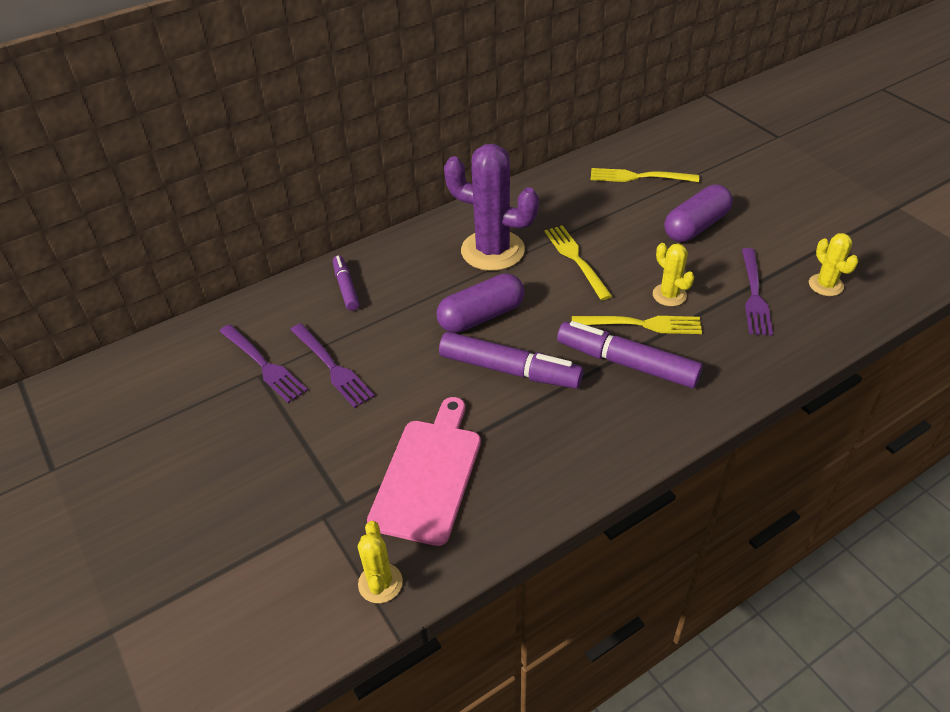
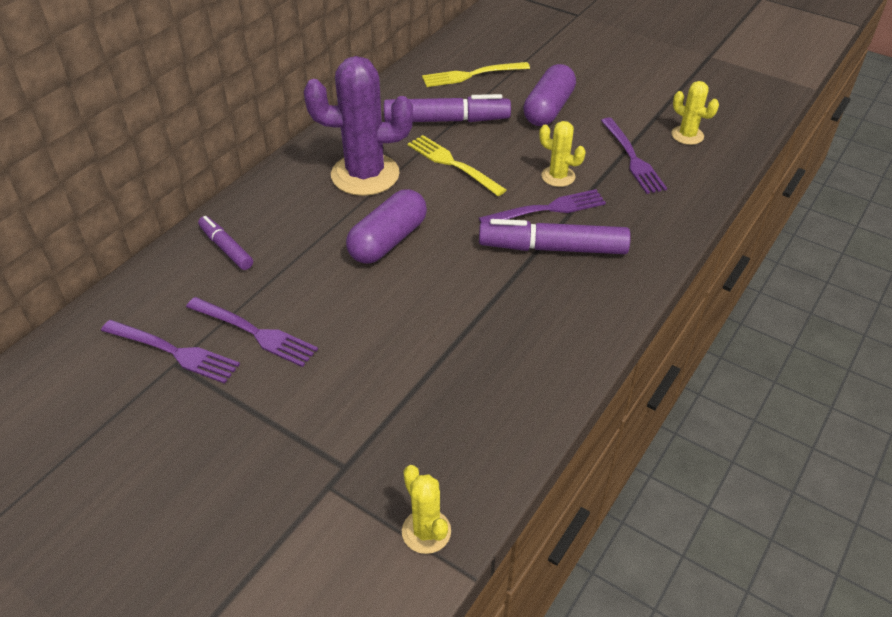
camera: 25 degrees left, 0 degrees up
pink cutting board [367,397,481,546] -> none
purple marker [439,332,583,389] -> purple marker moved to [384,94,511,122]
yellow fork [572,316,702,334] -> purple fork [479,189,606,223]

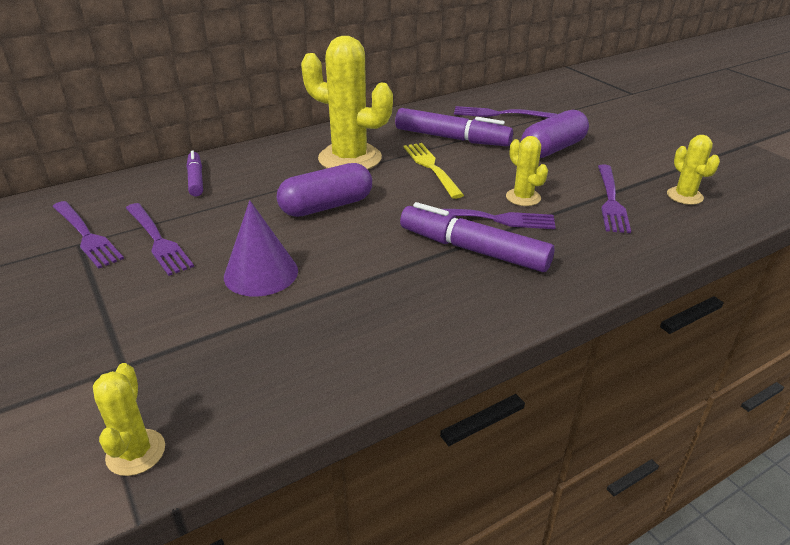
camera: 25 degrees right, 10 degrees down
purple cactus [304,56,413,196] -> yellow cactus [301,36,393,169]
yellow fork [422,62,530,87] -> purple fork [454,106,557,118]
none -> purple cone [224,200,298,297]

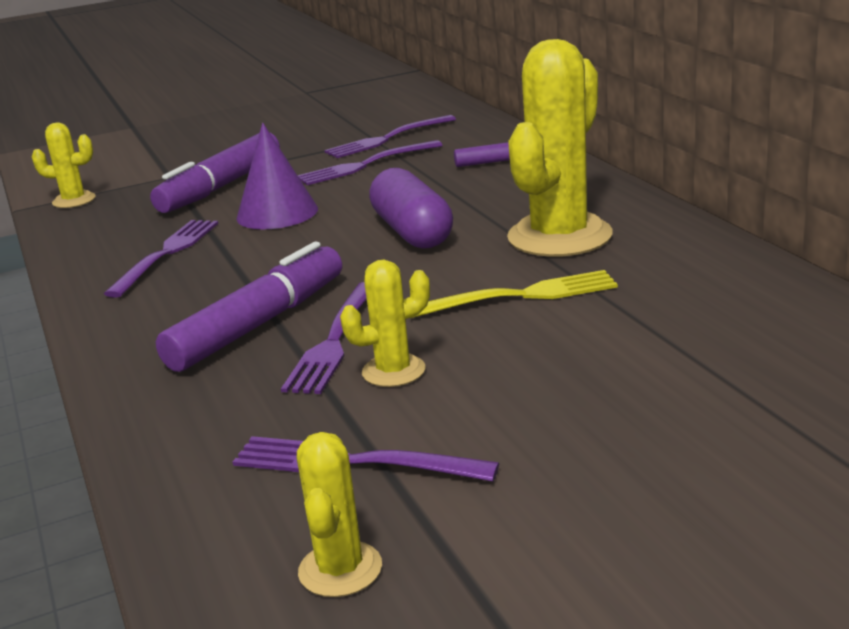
camera: 100 degrees right, 10 degrees down
purple marker [395,108,513,146] -> purple marker moved to [150,132,280,213]
purple fork [454,106,557,118] -> purple fork moved to [104,220,218,298]
purple capsule [521,110,589,158] -> none
yellow cactus [667,135,720,205] -> yellow cactus turned 75 degrees counterclockwise [297,432,382,597]

